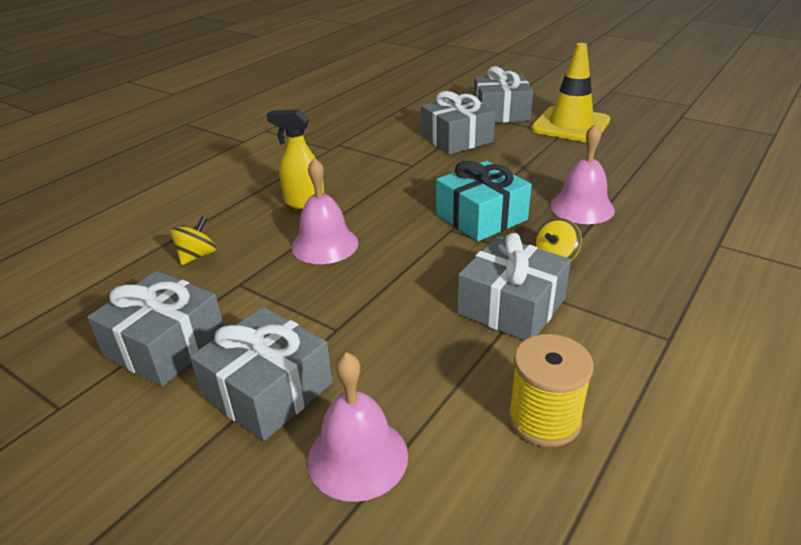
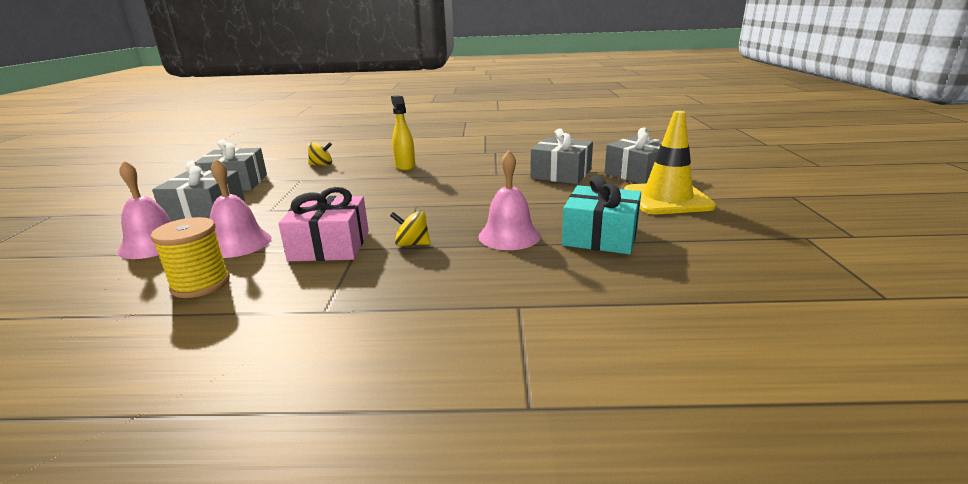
camera: 55 degrees right, 10 degrees down
pink bell [291,158,359,264] -> pink bell moved to [210,159,272,258]
turquoise gift [436,161,532,241] -> turquoise gift moved to [562,176,641,254]
grey gift [457,233,571,340] -> pink gift [278,187,369,261]

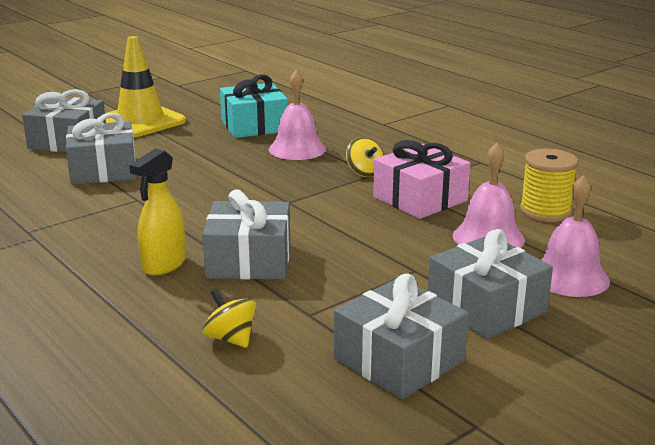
camera: 130 degrees left, 0 degrees up
none -> grey gift [202,189,290,280]

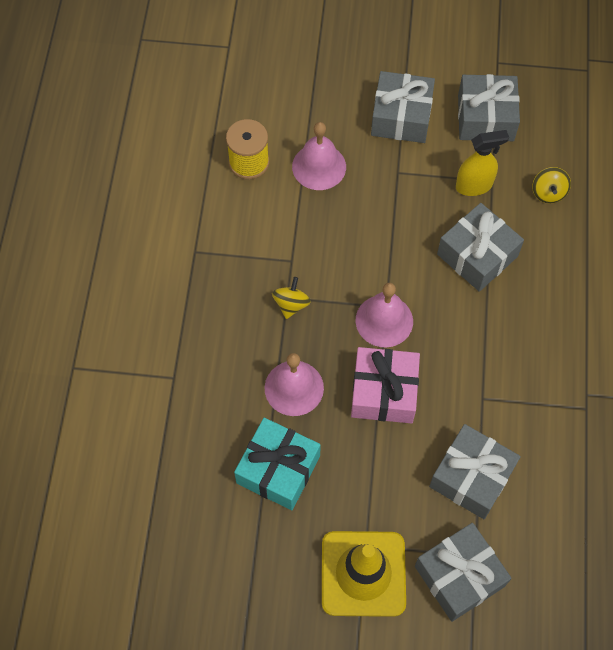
camera: 135 degrees left, 40 degrees up
yellow spray bottle [129,149,186,276] -> yellow spray bottle moved to [456,130,509,196]
pink gift [373,140,471,219] -> pink gift moved to [351,347,420,424]
pink bell [541,175,610,297] -> pink bell moved to [356,283,413,347]

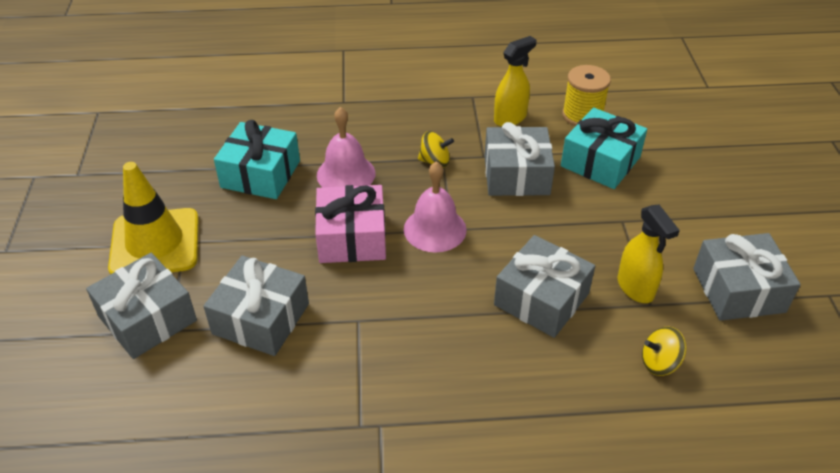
camera: 80 degrees right, 20 degrees down
pink bell [292,122,346,190] -> turquoise gift [561,107,647,189]
grey gift [371,71,435,143] -> grey gift moved to [485,122,555,196]
none -> yellow spray bottle [494,36,537,127]

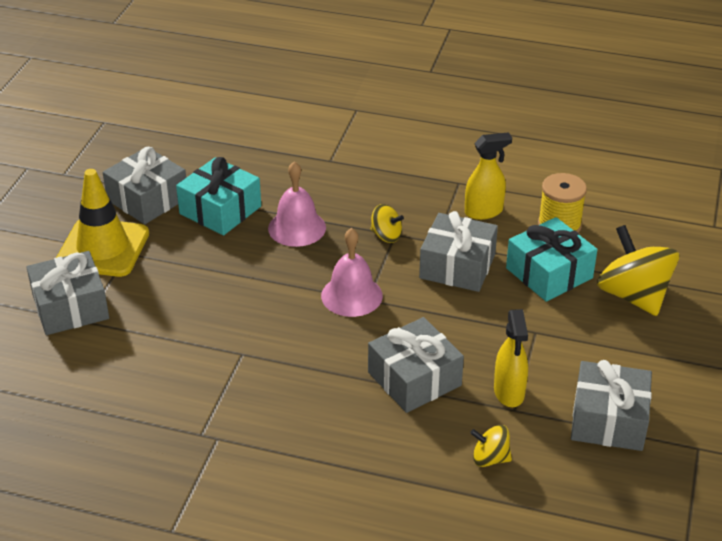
camera: 20 degrees right, 5 degrees down
grey gift [203,256,309,356] -> grey gift moved to [103,147,186,224]
pink gift [315,185,386,263] -> none
none -> yellow spinning top [597,225,679,316]

